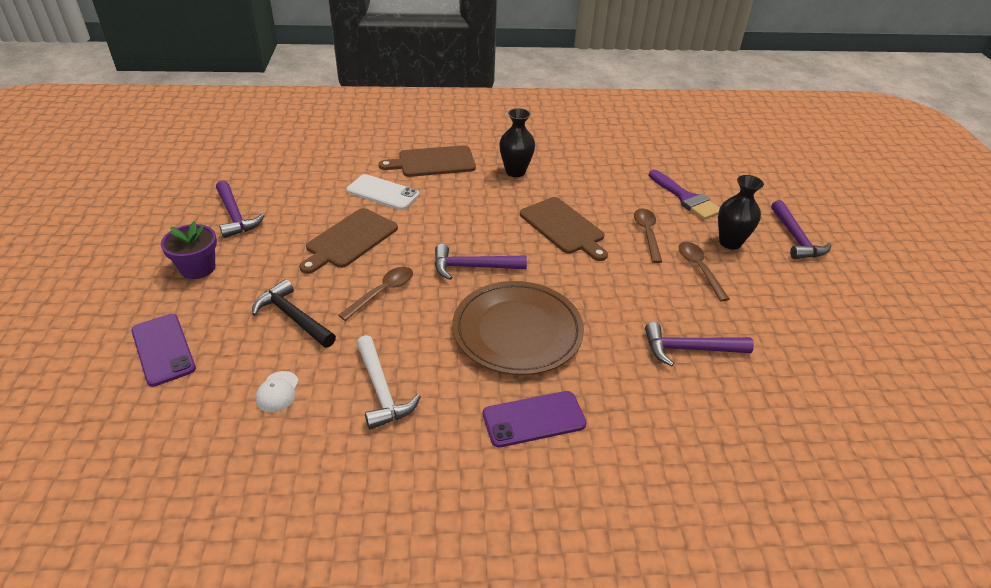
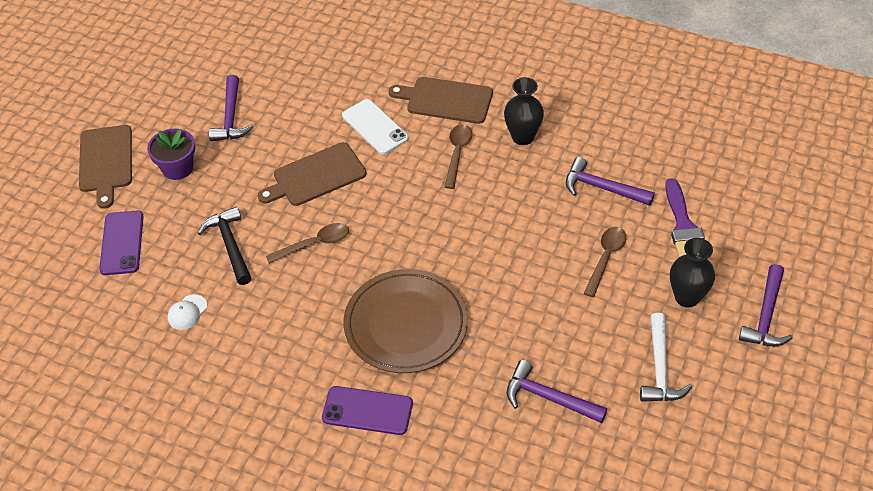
camera: 30 degrees right, 10 degrees up
white hammer [356,335,421,430] -> white hammer moved to [640,313,692,402]
purple hammer [435,244,527,280] -> purple hammer moved to [566,157,655,206]
brown cutting board [520,197,608,261] -> brown cutting board moved to [79,125,132,209]
brown spoon [679,242,729,302] -> brown spoon moved to [444,124,472,189]

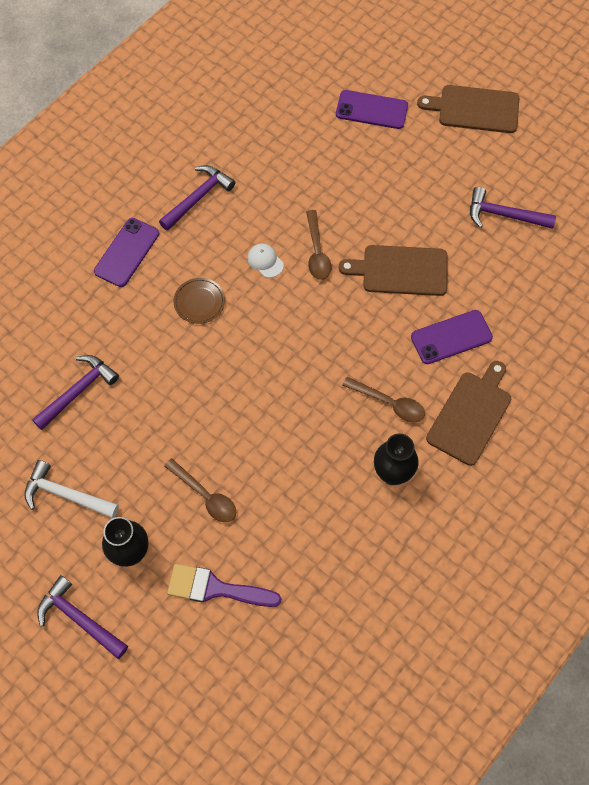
camera: 105 degrees right, 15 degrees up
purple flower pot [147,129,195,180] -> none
white cap [168,294,207,330] -> white cap moved to [248,243,284,278]
black hammer [198,206,251,285] -> none
brown cutting board [258,142,367,206] -> brown cutting board turned 75 degrees counterclockwise [339,245,447,296]
white phone [342,99,409,154] -> purple phone [411,310,493,364]
brown plate [343,269,468,373] -> brown plate [173,278,225,324], size x0.45
purple hammer [566,157,655,206] -> purple hammer moved to [159,165,235,231]

